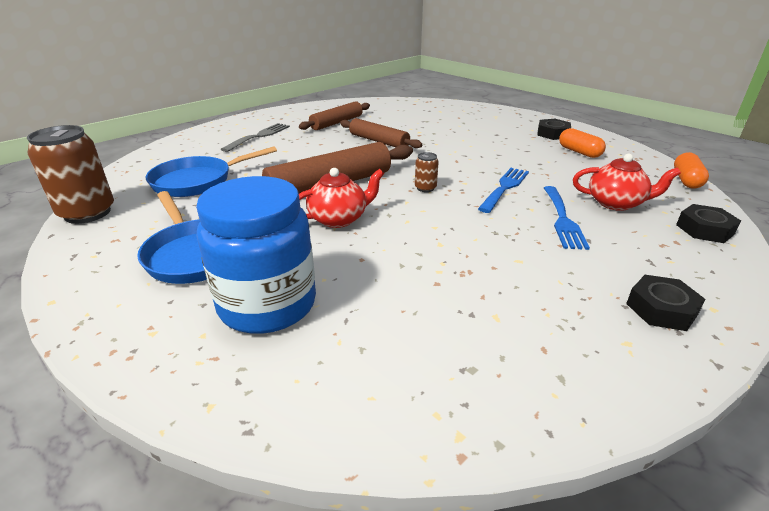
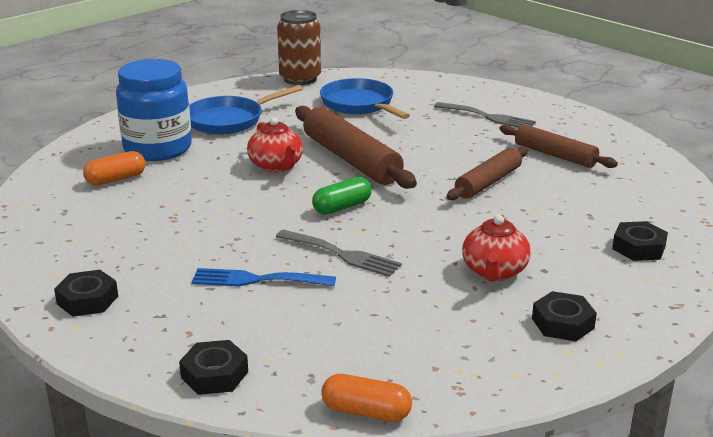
camera: 90 degrees right, 5 degrees down
brown can [415,152,439,192] -> green capsule [312,177,372,215]
blue fork [478,168,529,213] -> grey fork [276,230,402,277]
orange capsule [559,128,606,158] -> orange capsule moved to [83,151,146,186]
red teapot [573,154,681,211] -> red teapot moved to [462,215,531,281]
none -> black nut [612,221,668,261]

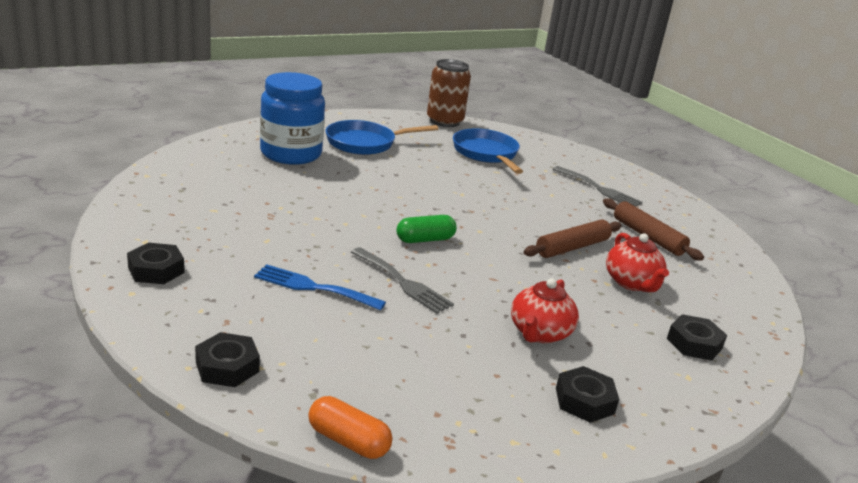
camera: 10 degrees right, 0 degrees up
orange capsule [83,151,146,186] -> none
red teapot [247,117,303,173] -> red teapot moved to [606,233,669,292]
brown rolling pin [295,106,417,189] -> none

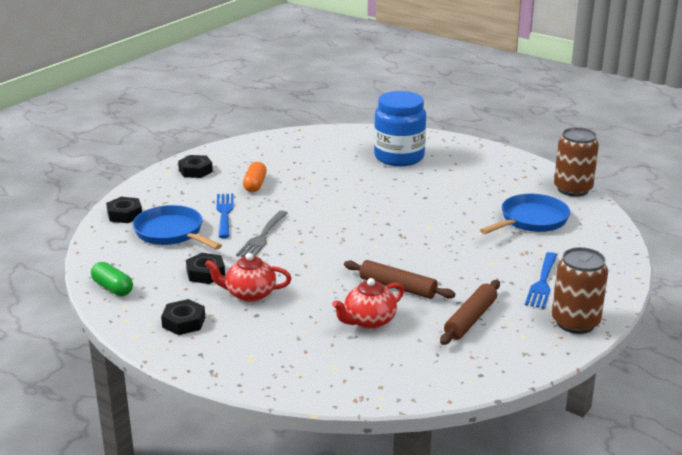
camera: 70 degrees right, 0 degrees up
orange capsule [308,396,392,459] -> orange capsule moved to [243,162,267,192]
blue pan [326,120,438,155] -> blue pan moved to [133,205,222,250]
green capsule [396,215,457,243] -> green capsule moved to [91,262,133,296]
grey fork [553,166,642,207] -> blue fork [525,252,557,309]
black nut [667,314,727,361] -> black nut moved to [186,253,225,284]
none -> brown can [552,247,608,334]

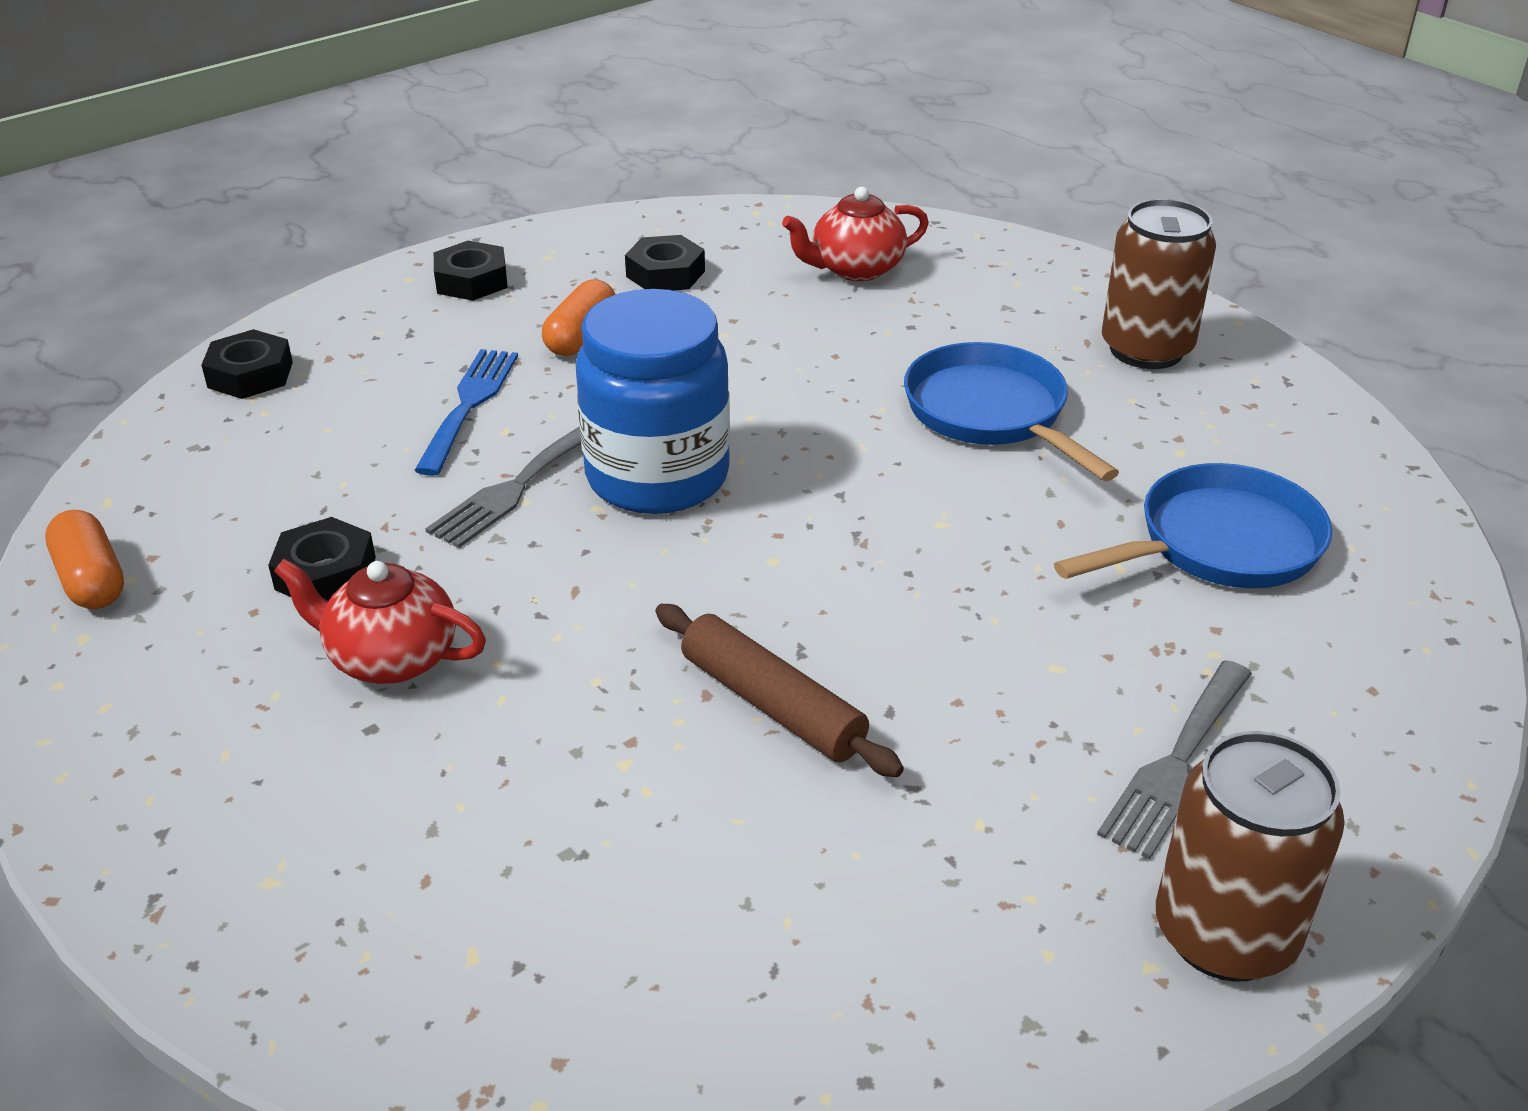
camera: 15 degrees right, 10 degrees up
green capsule [91,262,133,296] -> orange capsule [45,510,124,609]
blue pan [133,205,222,250] -> blue pan moved to [904,342,1119,481]
black nut [161,299,205,335] -> black nut moved to [625,235,705,291]
red teapot [332,278,404,329] -> red teapot moved to [782,187,929,281]
blue jar [374,91,426,166] -> blue jar moved to [576,289,730,514]
brown rolling pin [440,280,500,345] -> none
blue fork [525,252,557,309] -> grey fork [1097,660,1252,859]
brown can [554,127,599,197] -> brown can moved to [1102,199,1216,369]

